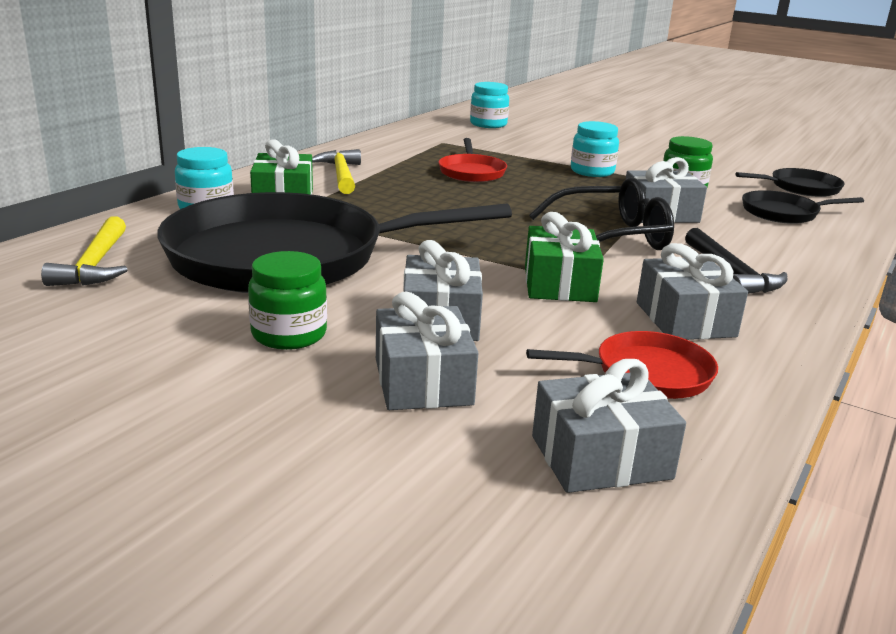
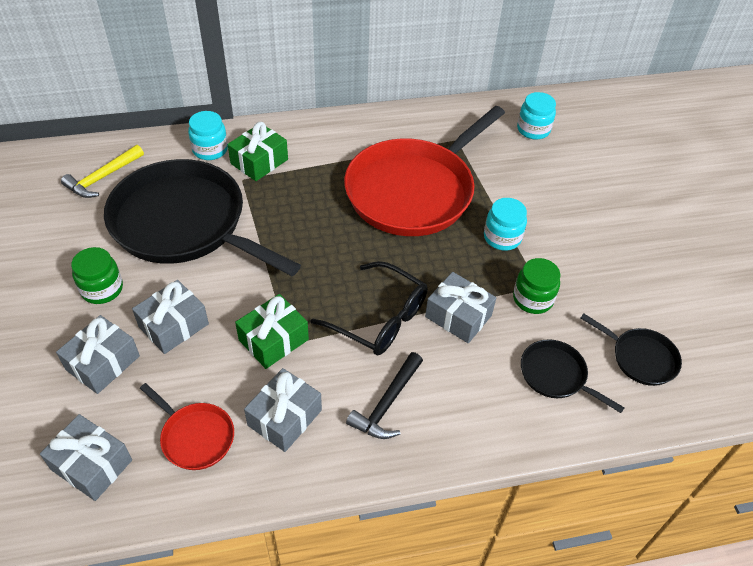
camera: 45 degrees right, 25 degrees up
yellow hammer [312,149,361,194] -> none
red pan [438,138,507,182] -> red pan [344,106,505,236], size x2.31

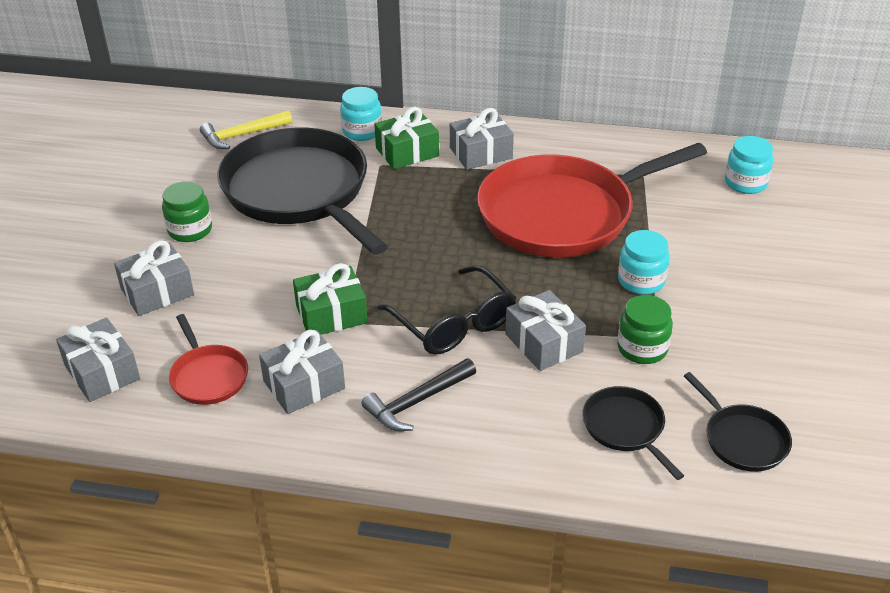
camera: 25 degrees right, 10 degrees down
grey gift [132,280,209,354] -> grey gift moved to [450,108,514,170]

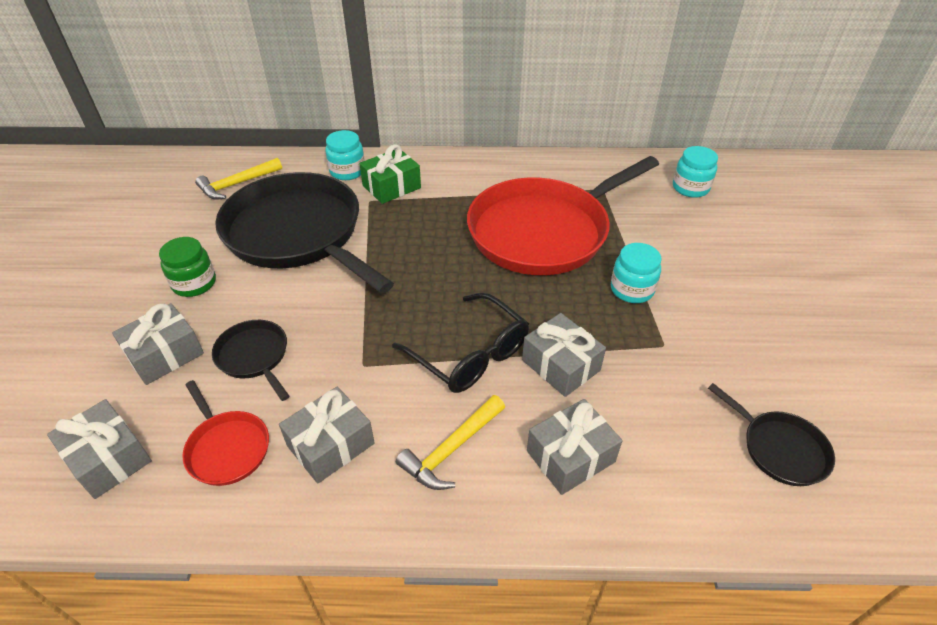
camera: 10 degrees left, 5 degrees up
green gift [293,263,368,335] -> none
black hammer [362,358,476,431] -> yellow hammer [396,395,505,490]
grey gift [450,108,514,170] -> grey gift moved to [527,399,622,495]
black pan [582,386,684,480] -> black pan moved to [212,320,289,401]
green jar [617,295,673,364] -> none

